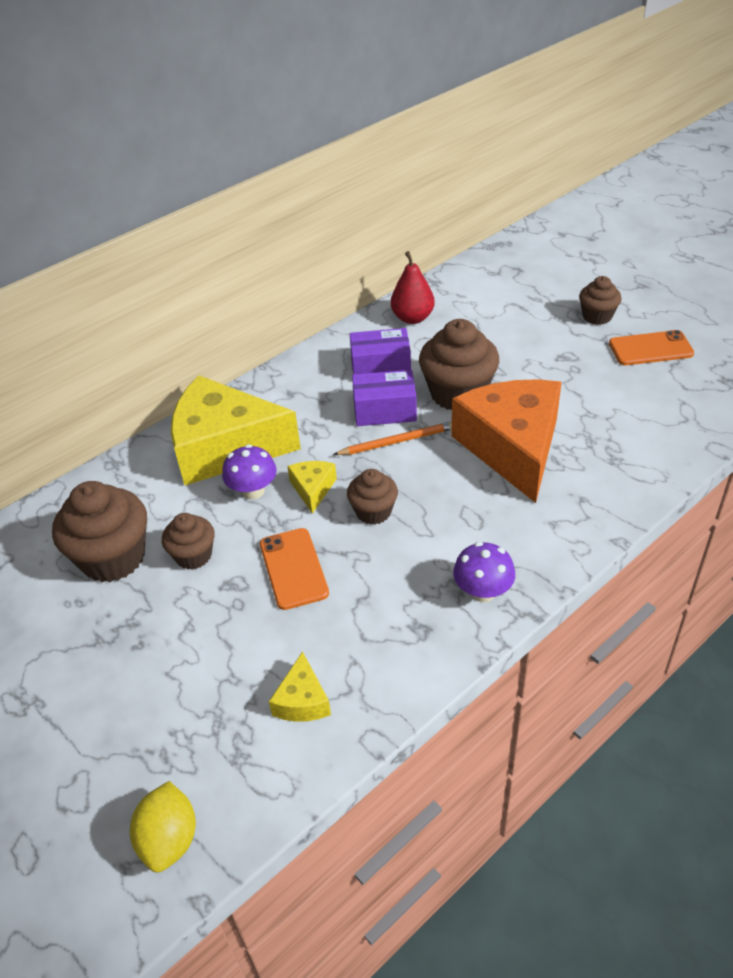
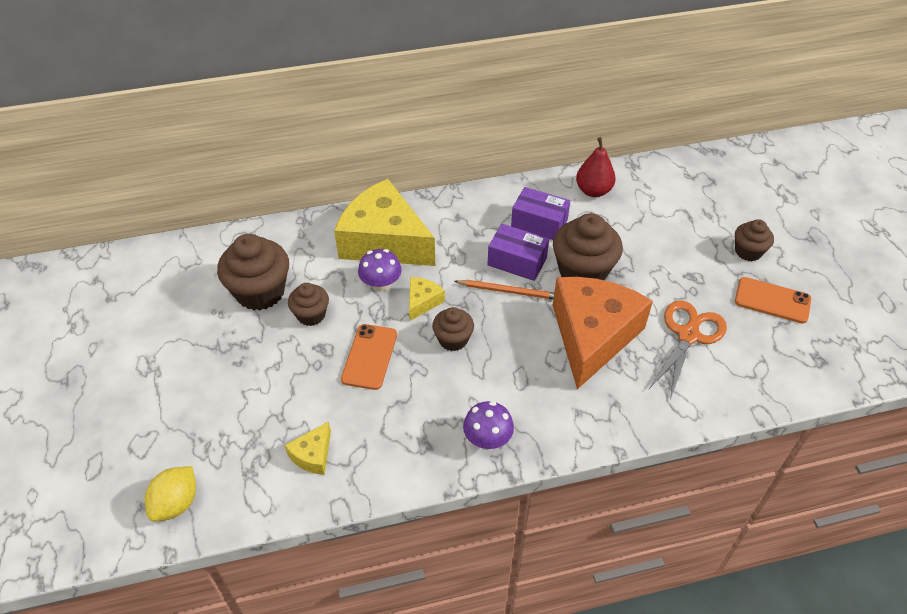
camera: 25 degrees right, 5 degrees up
none -> orange scissors [648,300,727,400]

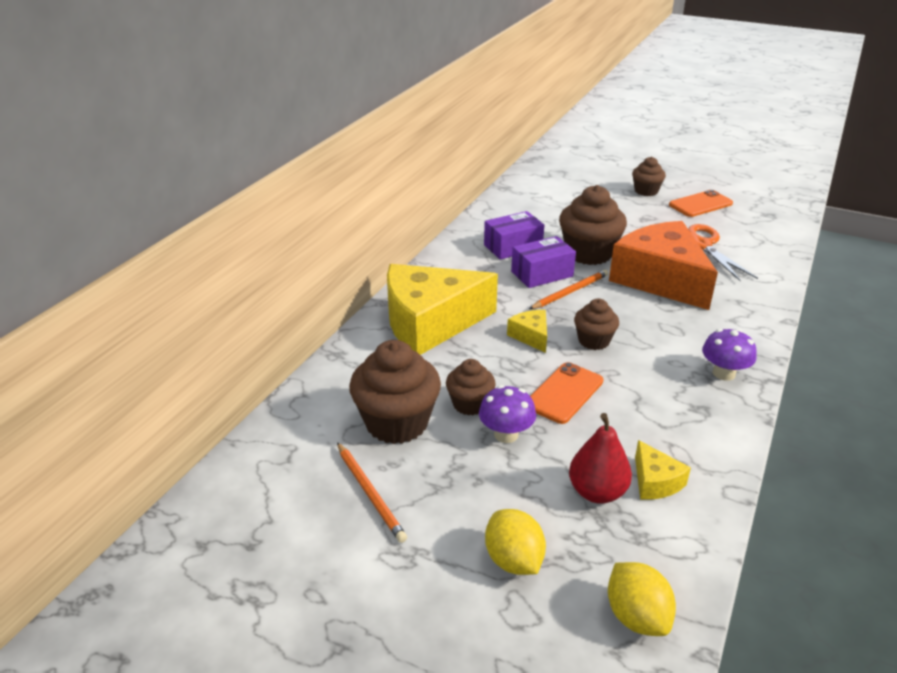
camera: 50 degrees left, 15 degrees down
orange phone [341,324,397,390] -> orange phone turned 75 degrees clockwise [530,362,604,424]
purple mushroom [358,249,402,291] -> purple mushroom moved to [479,385,536,443]
red pear [576,137,616,197] -> red pear moved to [569,413,632,504]
none -> orange pencil [337,442,407,543]
none -> yellow lemon [485,509,546,575]

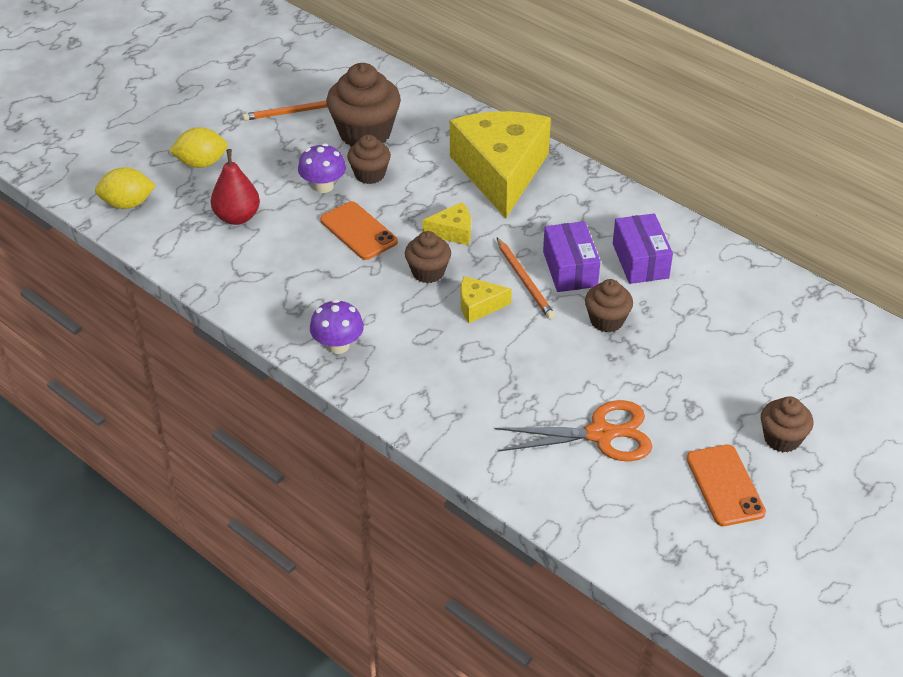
camera: 105 degrees right, 10 degrees up
brown cupcake [559,185,627,265] -> brown cupcake [585,279,633,332], size x0.57
orange cheese [609,221,718,310] -> none
yellow cheese [635,440,691,500] -> yellow cheese moved to [460,276,512,323]

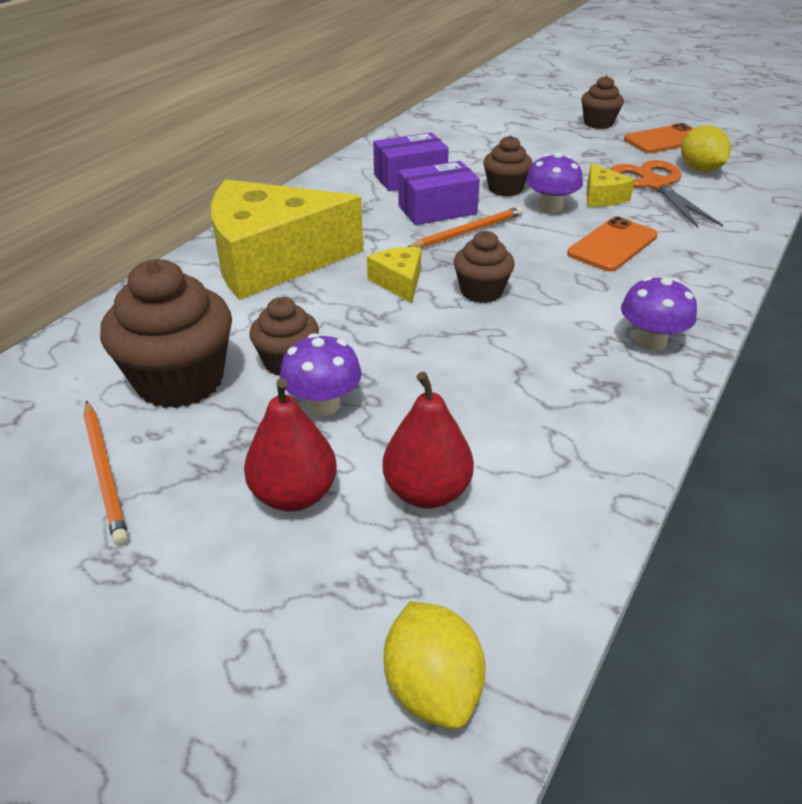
camera: 100 degrees left, 5 degrees down
yellow lemon [169,127,228,168] -> yellow lemon moved to [681,125,731,172]
orange phone [320,201,398,260] -> orange phone moved to [567,216,658,271]
yellow cheese [460,276,512,323] -> yellow cheese moved to [587,163,635,206]
none -> red pear [244,378,337,512]
none -> purple mushroom [526,152,583,213]

